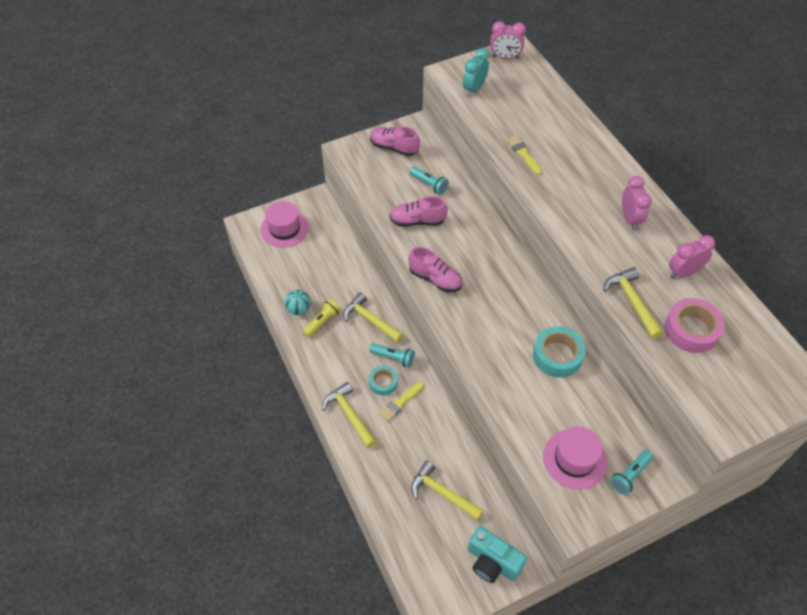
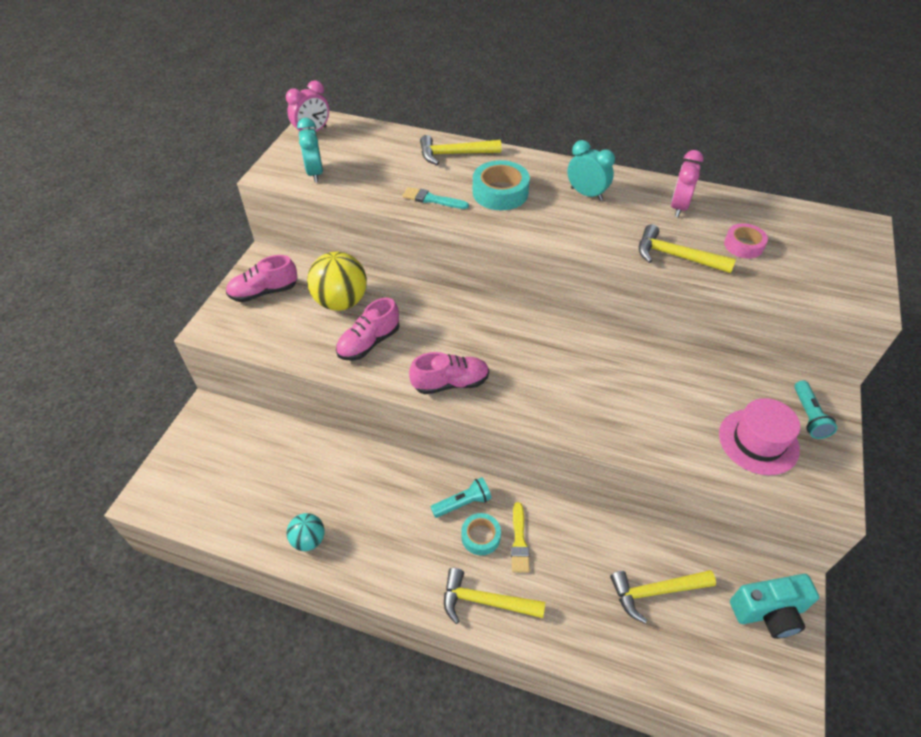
camera: 45 degrees left, 5 degrees down
pink hat [261,201,309,248] -> none
yellow flashlight [303,299,341,338] -> none
yellow hammer [344,292,403,343] -> yellow hammer moved to [420,135,501,165]
turquoise flashlight [409,166,449,195] -> yellow ball [307,252,367,311]
yellow brush [507,136,542,175] -> turquoise brush [403,187,469,209]
turquoise tape [533,326,585,378] -> turquoise tape moved to [473,160,530,210]
pink clock [622,176,652,230] -> turquoise clock [567,140,615,201]
pink tape [664,298,725,353] -> pink tape [724,223,768,258], size x0.63

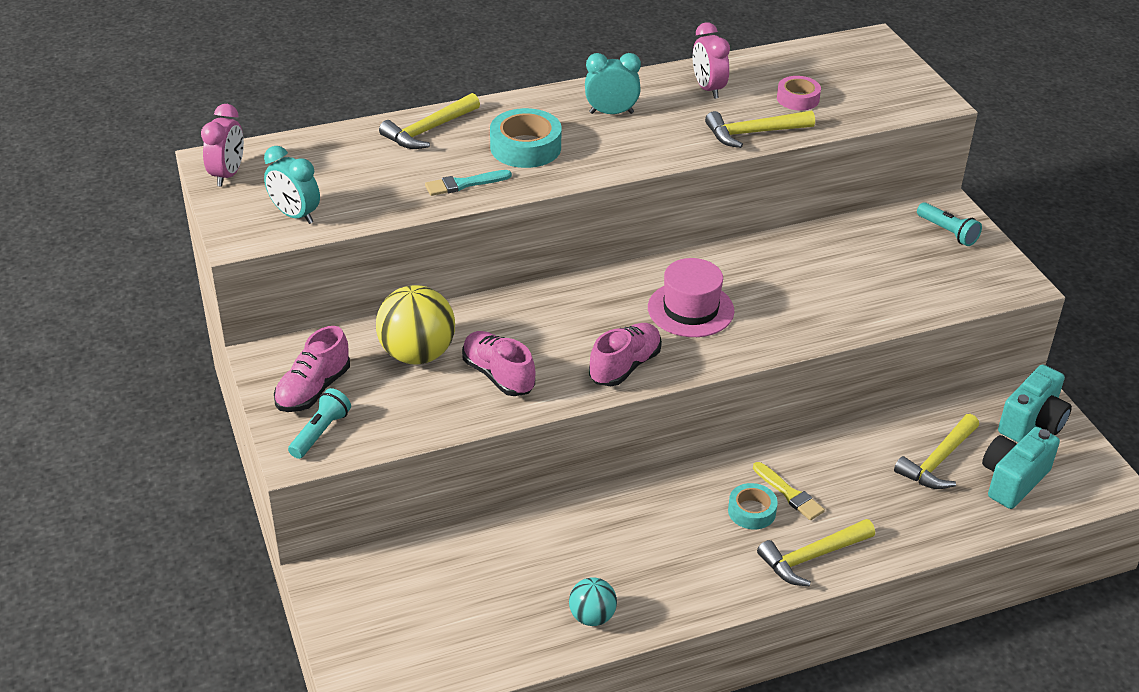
camera: 40 degrees left, 10 degrees down
pink shoe [336,298,399,361] -> pink shoe turned 135 degrees clockwise [462,331,535,396]
turquoise flashlight [431,477,492,518] -> turquoise flashlight moved to [288,388,351,459]
pink hat [719,398,800,475] -> pink hat moved to [648,258,734,337]
none -> turquoise camera [982,427,1060,509]

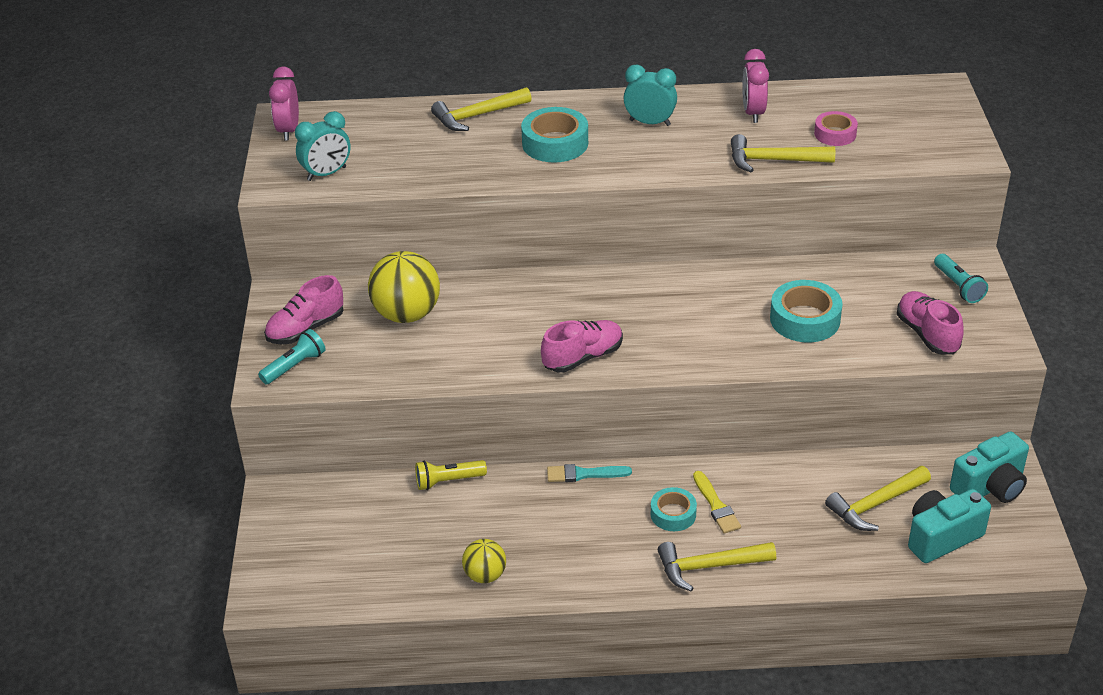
camera: 20 degrees right, 0 degrees up
pink clock [201,104,244,187] -> pink clock turned 150 degrees clockwise [269,66,299,141]
turquoise clock [264,146,320,224] -> turquoise clock turned 90 degrees counterclockwise [295,111,351,181]
turquoise brush [425,170,512,196] -> turquoise brush moved to [547,464,632,482]
pink shoe [462,331,535,396] -> pink shoe moved to [897,291,963,355]
turquoise ball [569,577,617,626] -> yellow ball [462,539,506,583]
pink hat [648,258,734,337] -> none
none -> yellow flashlight [415,460,487,490]
none -> turquoise tape [770,280,843,342]

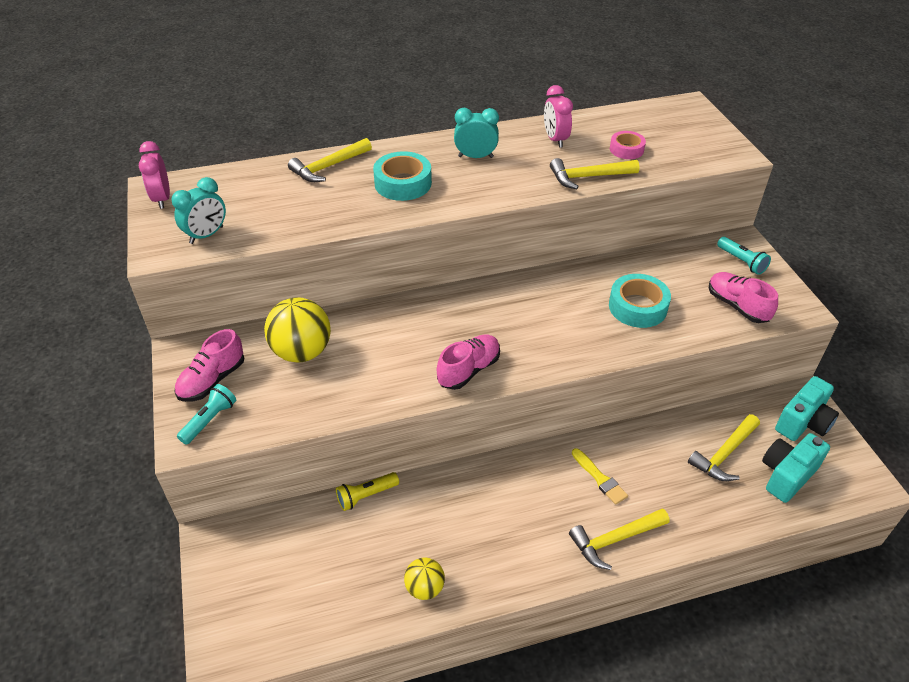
camera: 15 degrees left, 5 degrees up
turquoise brush [547,464,632,482] -> none
turquoise tape [651,487,697,531] -> none

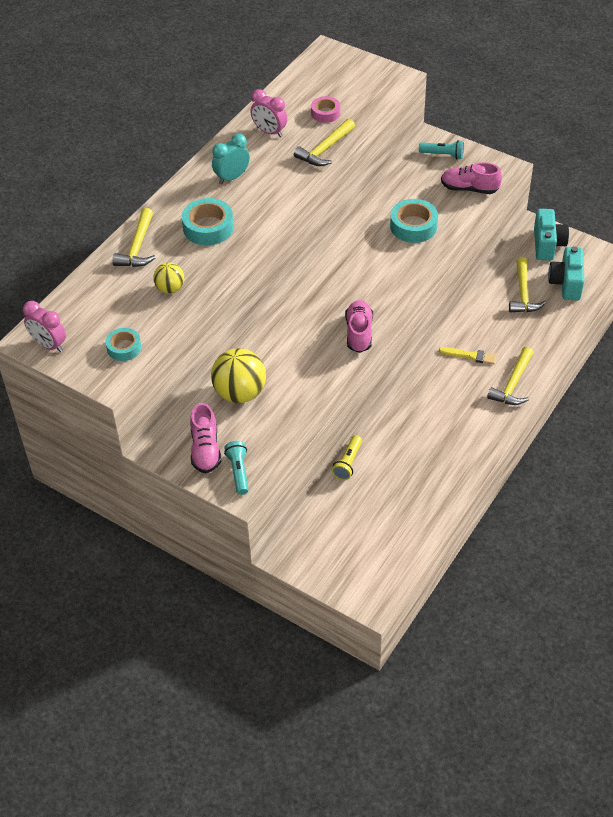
camera: 40 degrees left, 5 degrees up
turquoise clock [171,177,226,244] -> turquoise tape [105,328,141,361]
yellow ball [404,558,445,600] -> yellow ball moved to [153,262,184,294]

